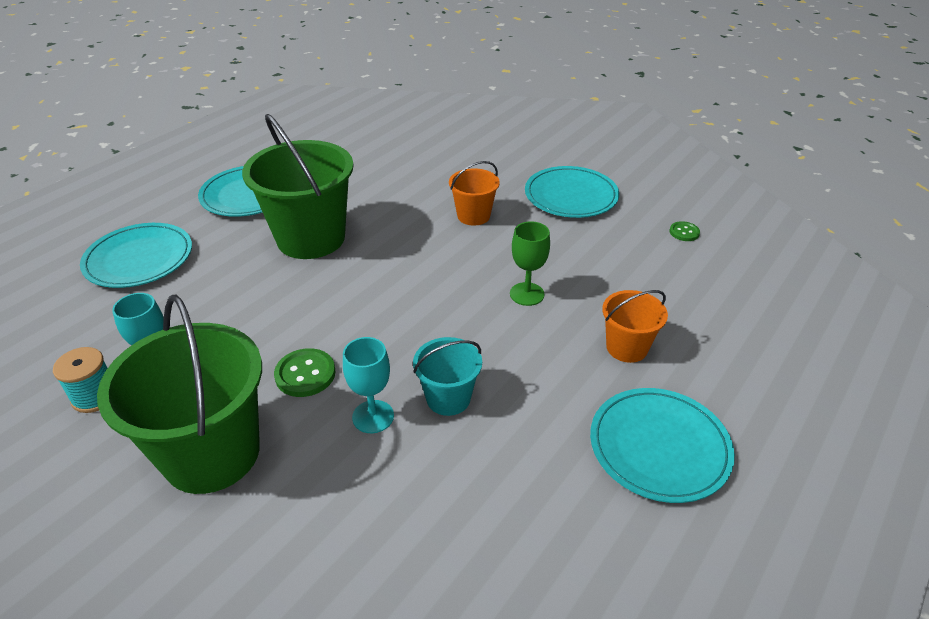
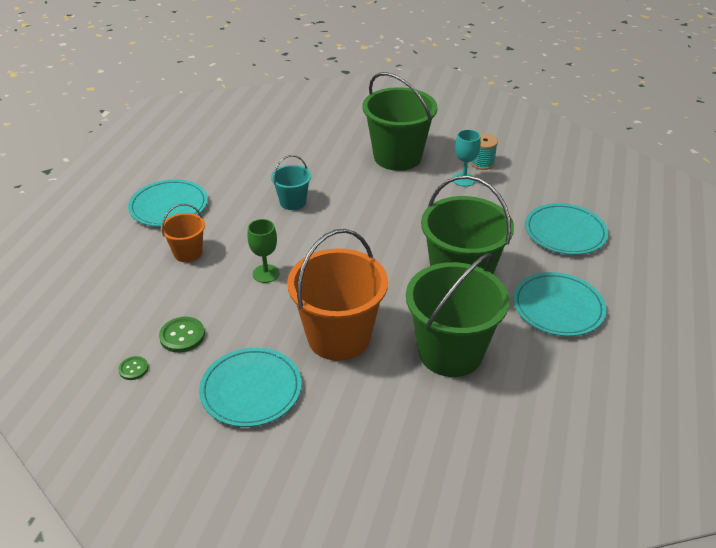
camera: 160 degrees right, 0 degrees up
green button [274,348,336,397] -> green button moved to [159,317,205,353]
turquoise goblet [343,337,394,433] -> none
orange bucket [449,161,500,226] -> orange bucket [287,229,388,361], size x1.97
none -> green bucket [406,253,509,377]

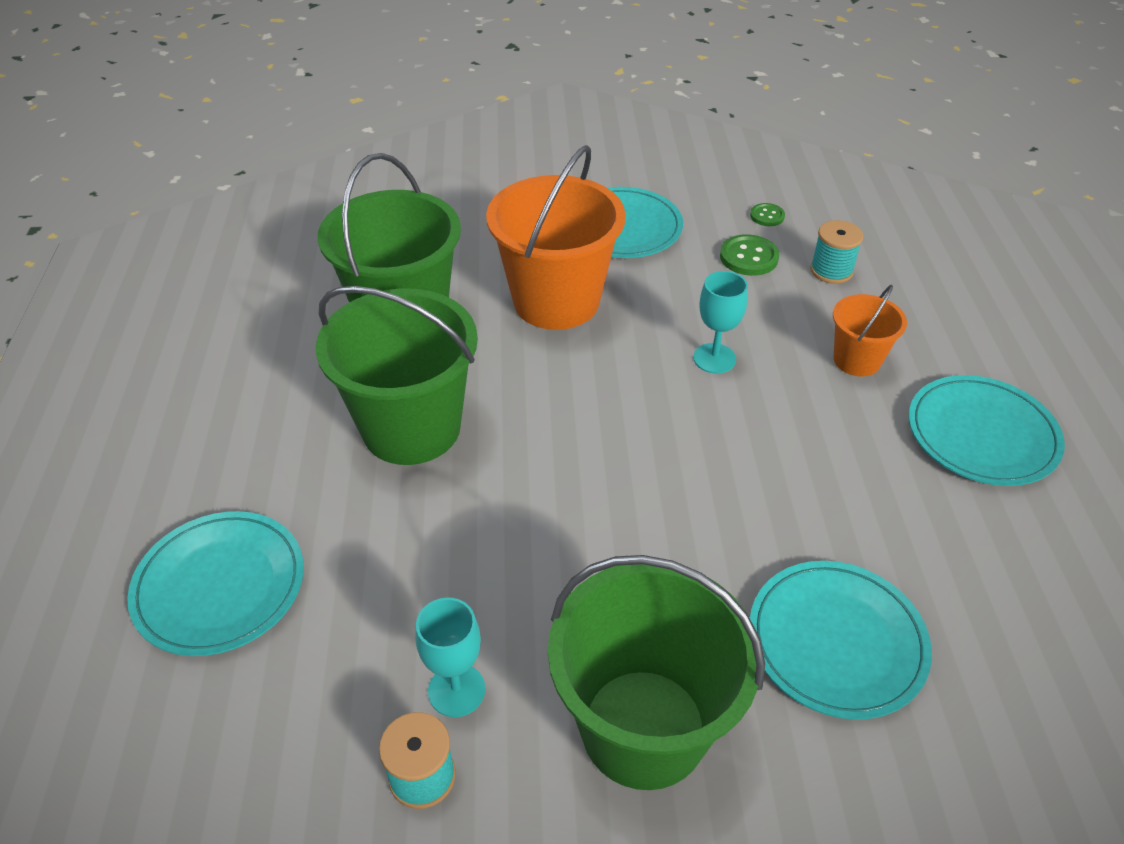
camera: 160 degrees right, 5 degrees up
green goblet [247,219,280,283] -> turquoise goblet [693,271,748,374]
turquoise bucket [271,155,311,210] -> none
turquoise plate [513,272,606,336] -> turquoise plate moved to [750,561,932,720]
none -> turquoise spool [810,220,863,284]

